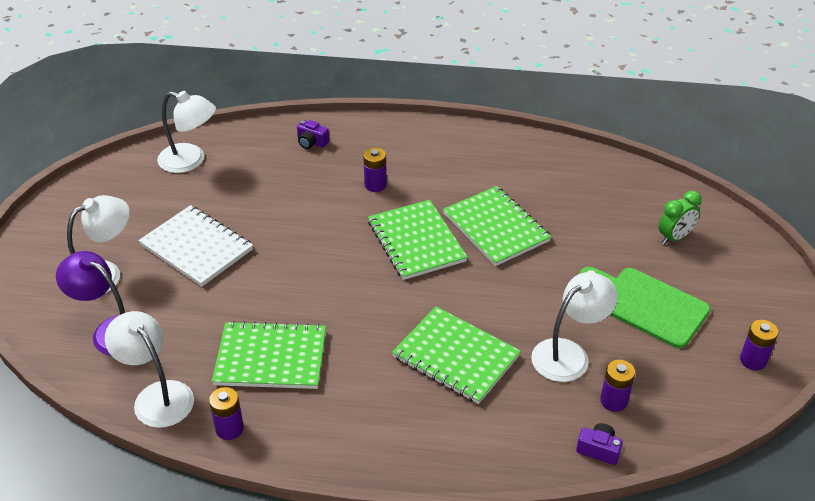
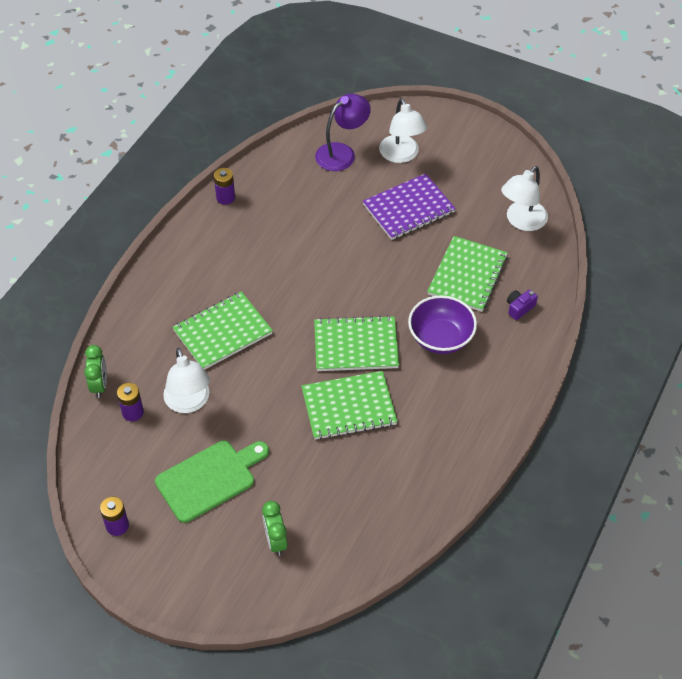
camera: 110 degrees right, 10 degrees up
white lamp [105,311,194,428] -> none
white notebook [138,205,253,287] -> purple notebook [363,173,456,240]
green notebook [212,321,326,389] -> green notebook moved to [427,236,508,312]
purple battery [363,148,387,192] -> purple bowl [408,295,477,354]
purple camera [576,423,623,465] -> green clock [84,345,107,398]

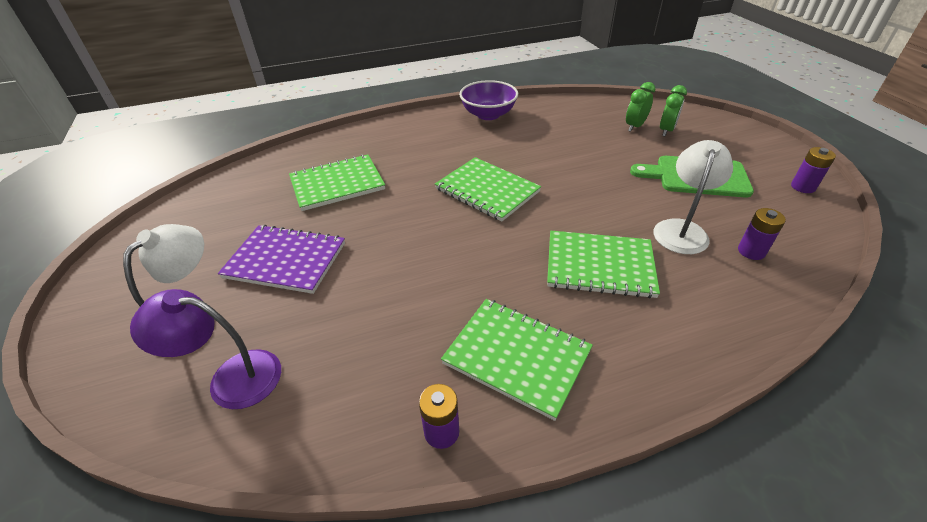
camera: 135 degrees left, 10 degrees down
green clock [84,345,107,398] -> green clock moved to [626,82,655,132]
green notebook [302,371,398,440] -> green notebook moved to [441,299,593,421]
purple bowl [408,295,477,354] -> purple bowl moved to [459,80,518,120]
white lamp [501,166,548,231] -> none
purple camera [507,290,538,320] -> none

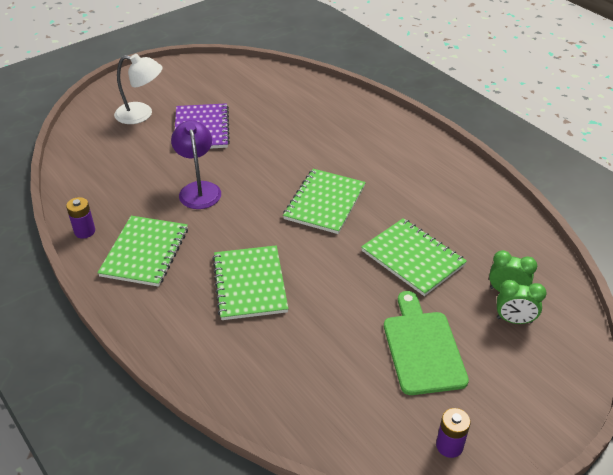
camera: 70 degrees right, 0 degrees up
purple lamp [130,289,281,409] -> purple lamp moved to [171,120,221,209]
green notebook [289,154,385,211] -> green notebook moved to [361,218,467,296]
purple bowl [459,80,518,120] -> none
white lamp [653,140,733,254] -> none
purple battery [738,208,786,260] -> none

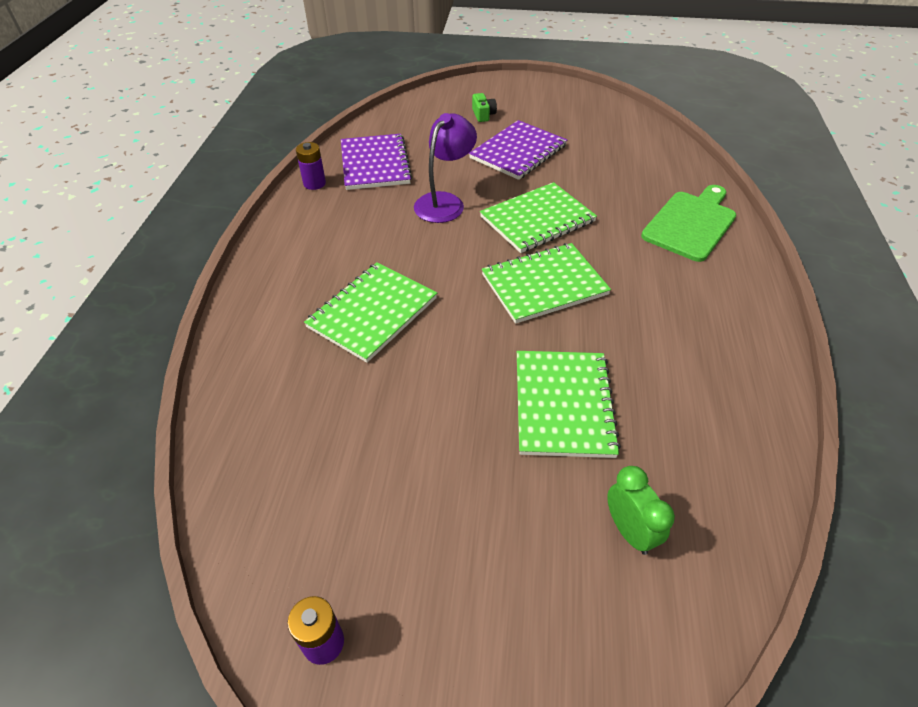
camera: 45 degrees right, 5 degrees up
green notebook [97,216,188,287] -> green notebook moved to [480,182,597,253]
white lamp [114,54,163,124] -> green camera [472,93,497,122]
green cutting board [384,291,469,395] -> green cutting board moved to [641,185,736,262]
green clock [497,280,547,324] -> none
none -> purple notebook [341,134,412,190]

